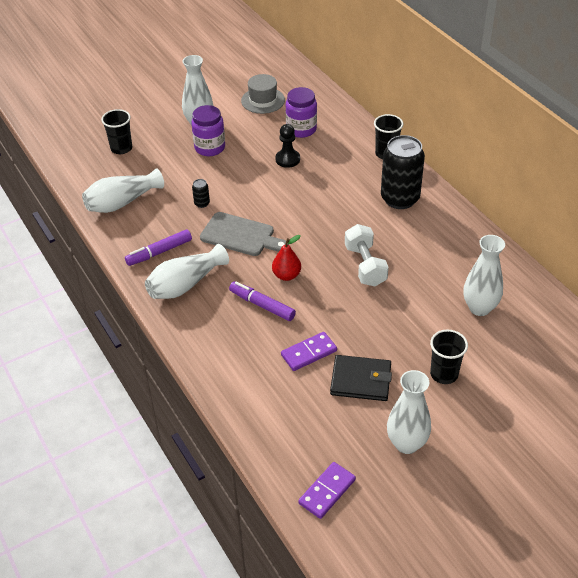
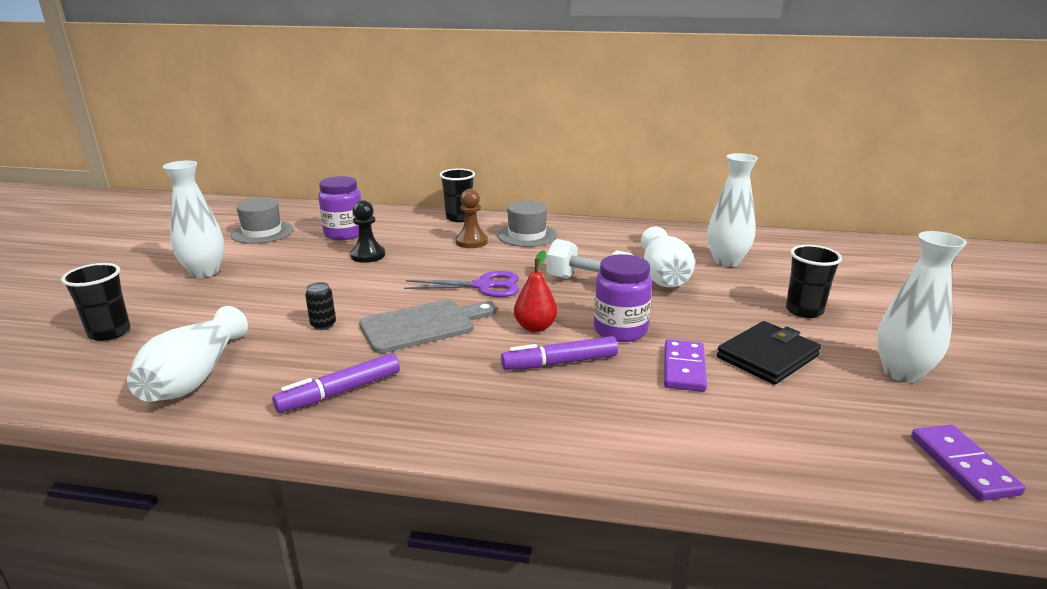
camera: 50 degrees left, 20 degrees down
purple marker [125,229,192,266] -> purple marker turned 45 degrees clockwise [272,353,400,413]
white vase [145,244,229,299] -> white vase moved to [641,227,695,287]
purple jar [191,105,225,156] -> purple jar moved to [594,254,652,342]
black can [381,135,425,209] -> grey hat [497,201,557,247]
none -> purple scissors [404,271,519,297]
none -> brown pawn [456,189,488,248]

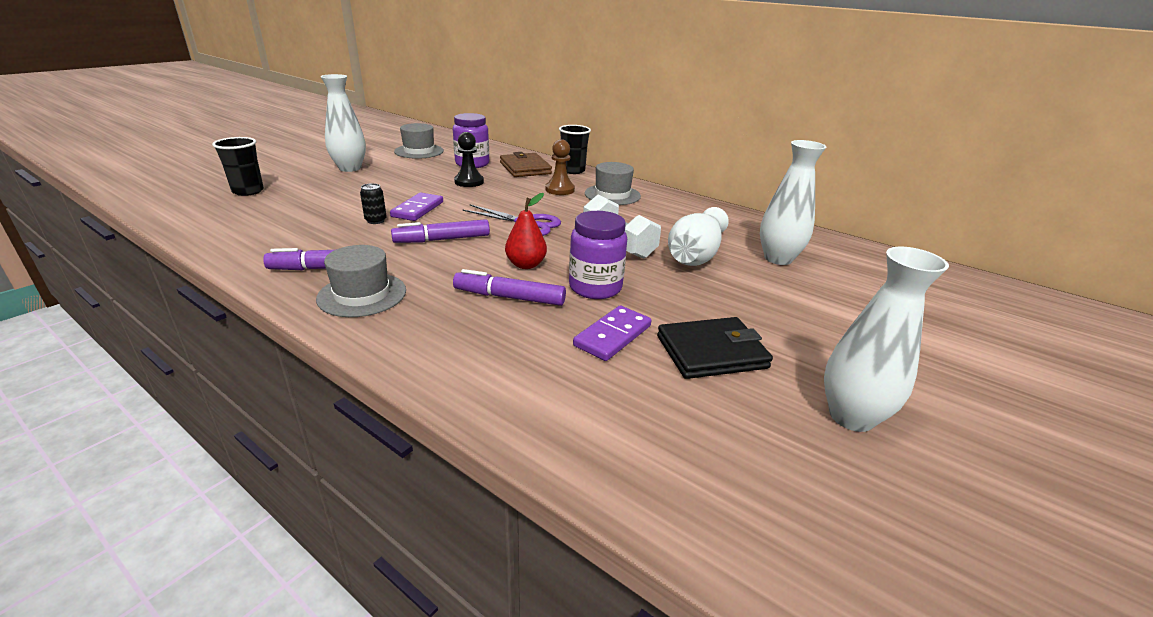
camera: 25 degrees right, 5 degrees up
white vase [127,306,248,402] -> none
grey cutting board [359,300,497,353] -> purple marker [391,219,490,243]
black cup [786,245,842,318] -> none
purple domino [911,425,1025,501] -> purple domino moved to [390,193,443,221]
none -> grey hat [316,245,406,317]
none -> brown wallet [500,152,552,177]

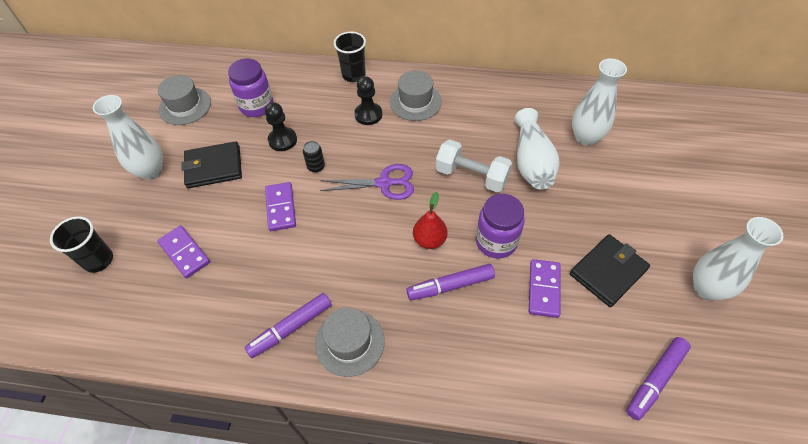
camera: 25 degrees left, 25 degrees up
black can [360,183,387,224] -> black can moved to [303,141,325,173]
purple marker [391,219,490,243] -> purple marker moved to [626,337,691,420]
brown wallet [500,152,552,177] -> none
brown pawn [546,139,575,195] -> black pawn [354,76,382,125]
none -> purple domino [157,225,210,278]
none -> black wallet [182,141,242,188]

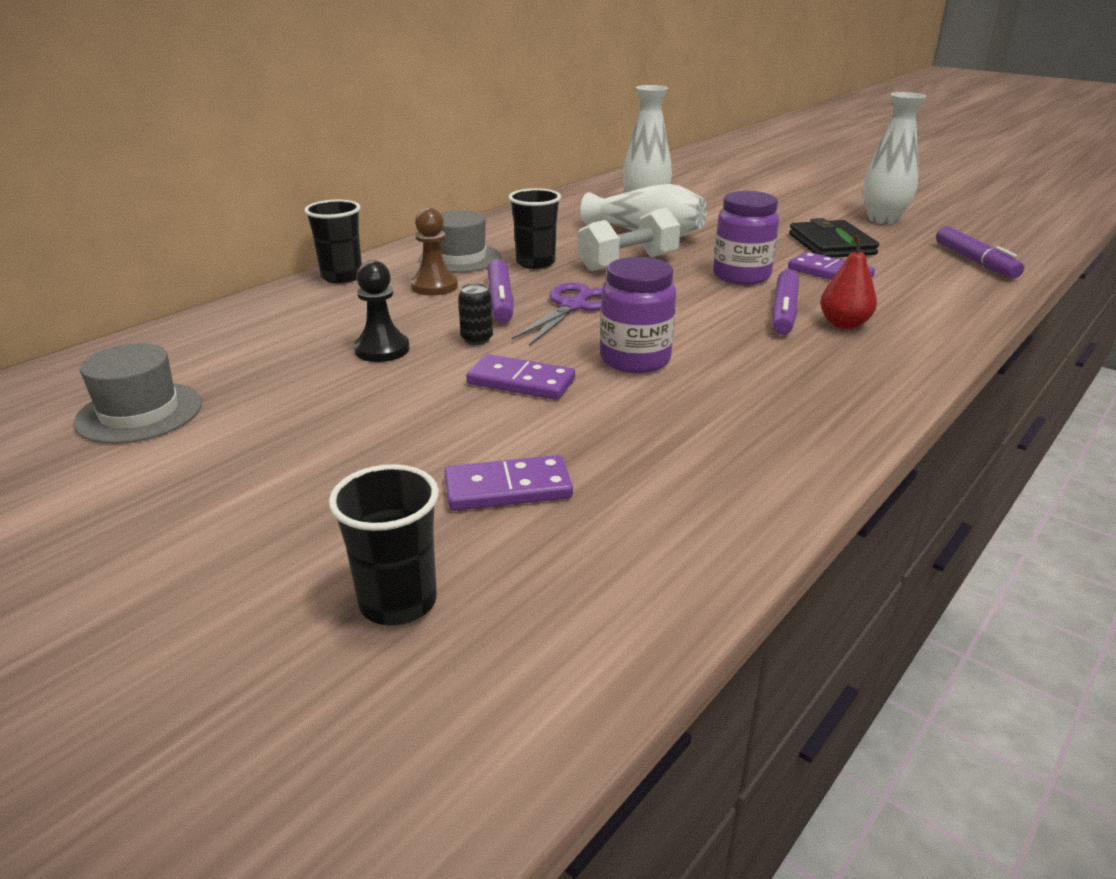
camera: 60 degrees left, 25 degrees down
white vase [93,95,163,180] -> none
black wallet [182,141,242,188] -> none
purple jar [228,58,274,117] -> purple jar moved to [600,257,676,373]
purple marker [245,293,332,358] -> purple marker moved to [487,259,514,323]
grey hat [315,307,385,377] -> none
black pawn [354,76,382,125] -> brown pawn [411,208,458,295]
red pear [413,192,448,249] -> red pear moved to [820,228,877,329]
none -> black cup [509,188,561,269]

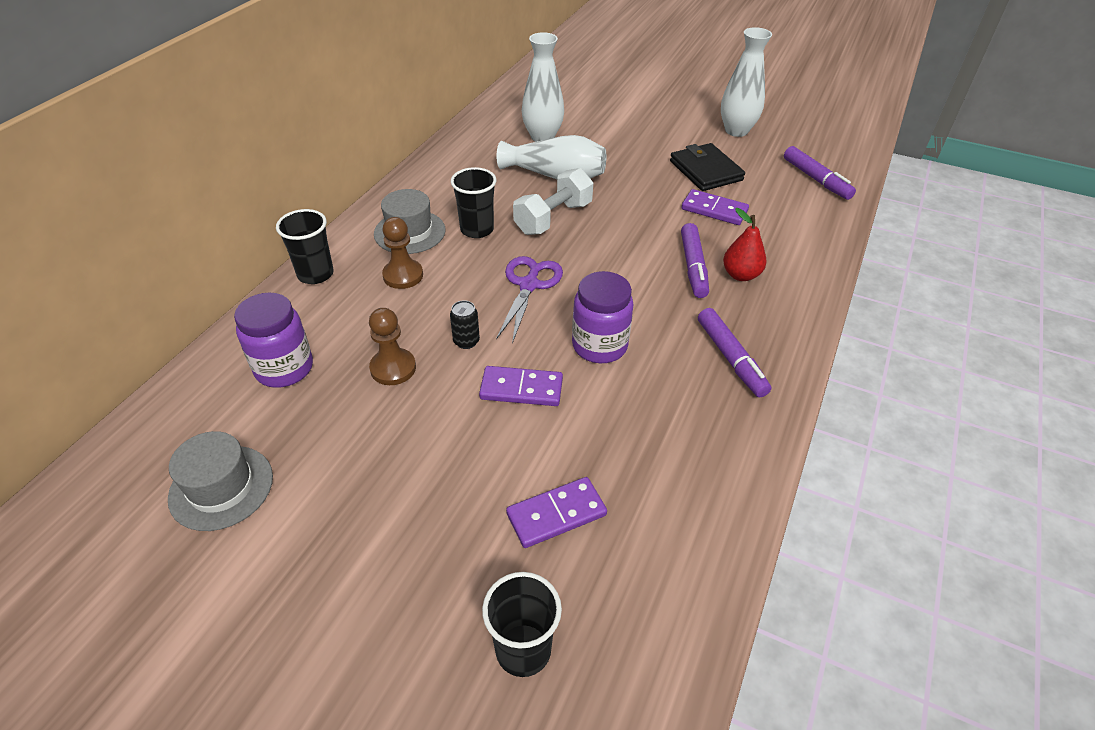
camera: 15 degrees left, 15 degrees up
black pawn [354,260,410,362] -> brown pawn [369,308,416,385]
purple marker [487,259,514,323] -> purple marker moved to [698,308,772,397]
purple jar [713,191,779,285] -> purple jar moved to [234,292,313,388]

